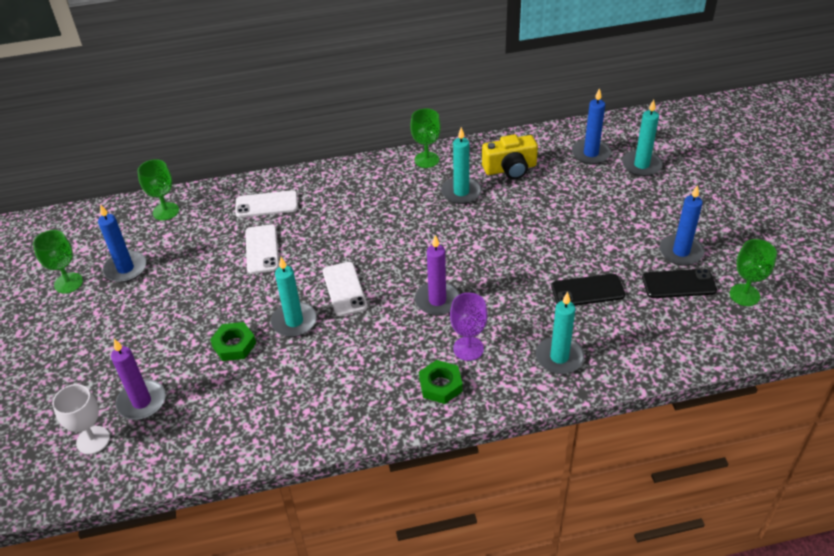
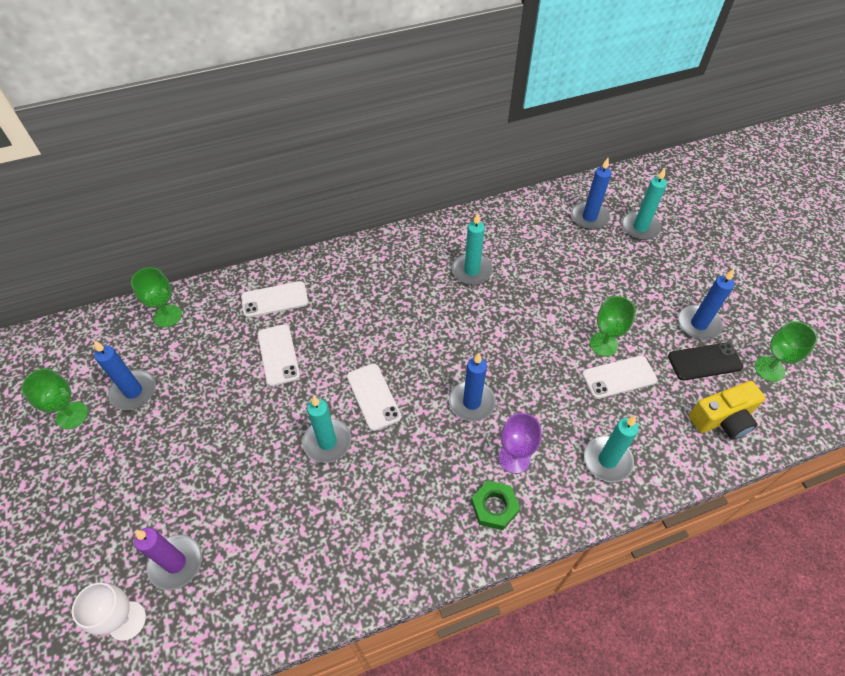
camera: 10 degrees left, 10 degrees up
green nut [210,322,256,361] -> none
green goblet [410,108,441,168] -> green goblet moved to [590,296,636,356]
purple candle [415,235,460,316] -> blue candle [449,353,496,422]
yellow camera [482,134,538,179] -> yellow camera moved to [689,381,765,440]
black phone [551,274,625,305] -> white phone [582,356,657,399]

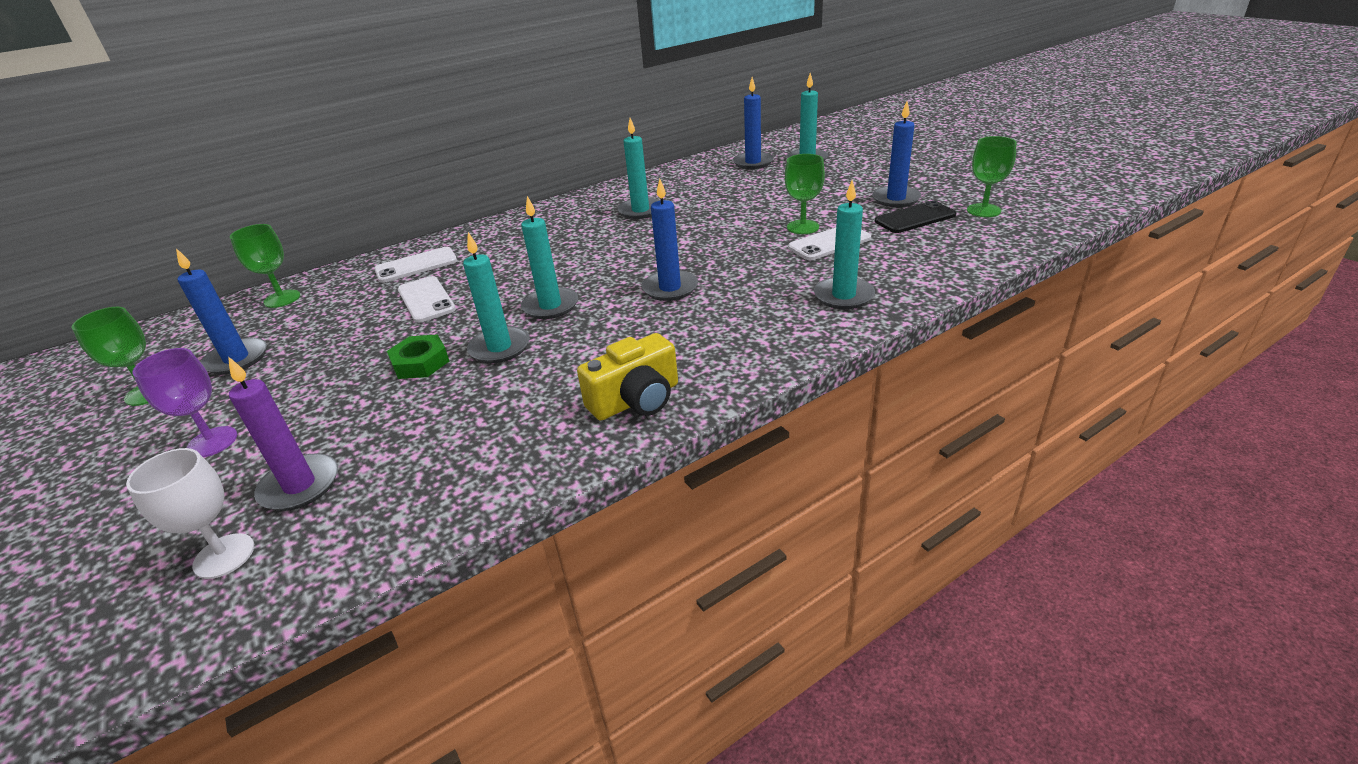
camera: 10 degrees left, 20 degrees down
white phone [347,363,401,431] -> turquoise candle [521,196,578,319]
green nut [471,481,520,530] -> green nut moved to [387,334,449,379]
purple goblet [499,413,542,474] -> purple goblet moved to [133,348,237,457]
yellow camera [689,381,765,440] -> yellow camera moved to [577,333,678,421]

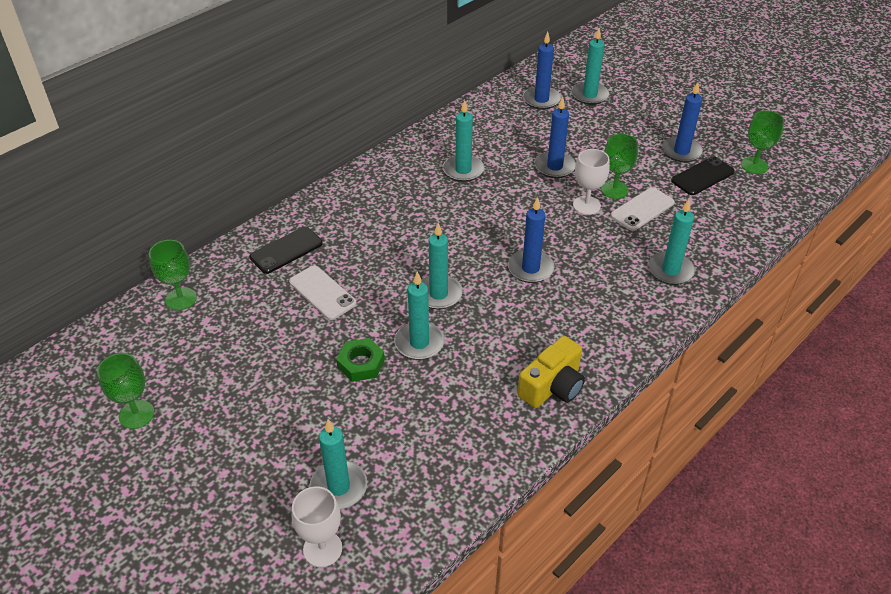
camera: 15 degrees left, 10 degrees up
purple goblet [133,348,237,457] -> none
blue candle [176,248,267,375] -> blue candle moved to [535,97,576,178]
purple candle [228,356,338,511] -> turquoise candle [309,419,367,509]
white phone [374,247,457,283] -> black phone [249,227,323,274]
none -> white goblet [573,149,610,215]

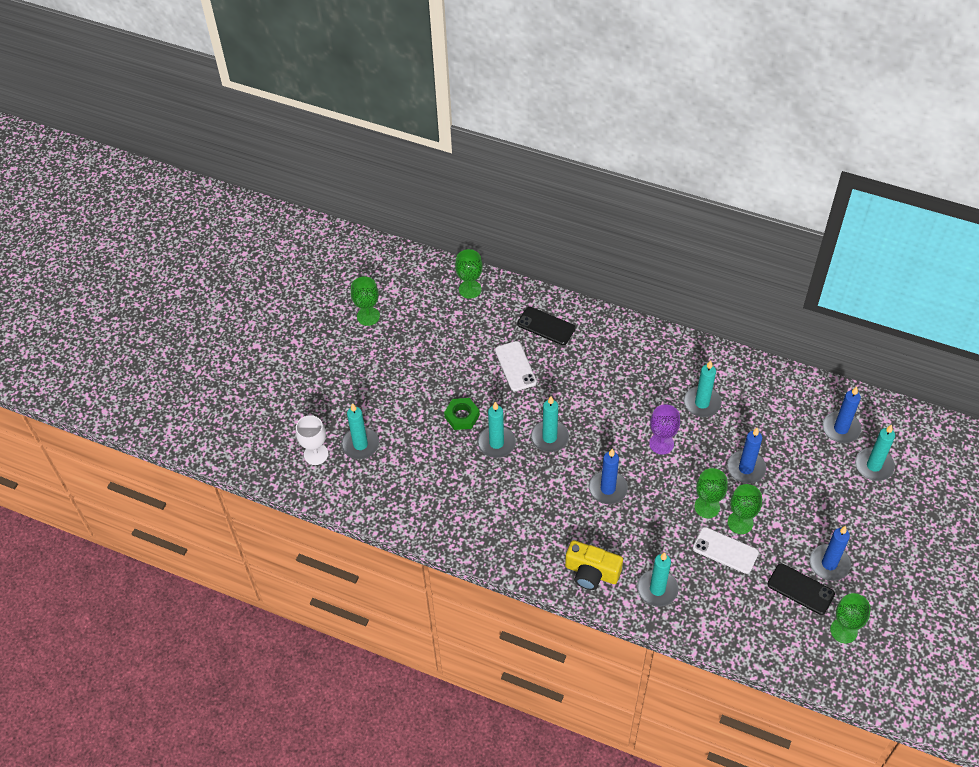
camera: 70 degrees right, 10 degrees up
white phone [289,265,357,320] -> white phone turned 45 degrees counterclockwise [495,341,537,391]
yellow camera [518,336,585,408] -> yellow camera moved to [565,540,623,590]
white goblet [573,149,610,215] -> green goblet [694,468,728,518]
none -> purple goblet [649,404,680,455]

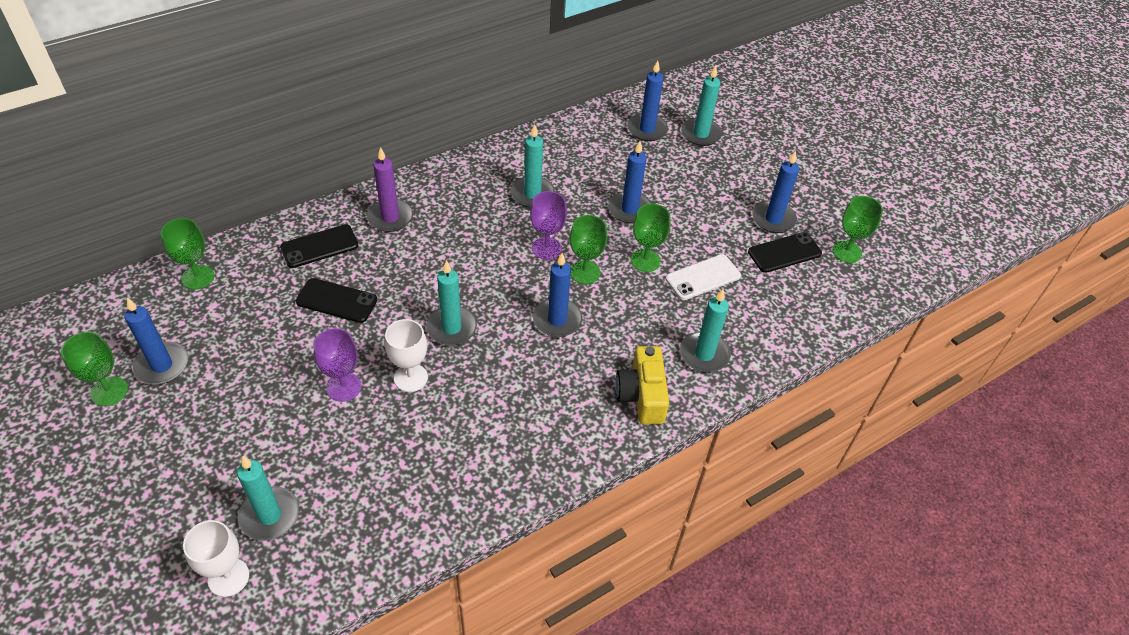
camera: 60 degrees left, 5 degrees down
green nut [444,398,480,430] -> purple goblet [314,328,362,402]
turquoise candle [478,402,516,458] -> white goblet [385,319,428,392]
white phone [495,341,537,391] -> black phone [296,278,377,323]
yellow camera [565,540,623,590] -> yellow camera turned 120 degrees clockwise [615,346,669,425]
green goblet [728,484,762,534] -> green goblet moved to [570,215,607,284]
none -> blue candle [125,298,188,385]
none -> purple candle [367,147,413,232]

